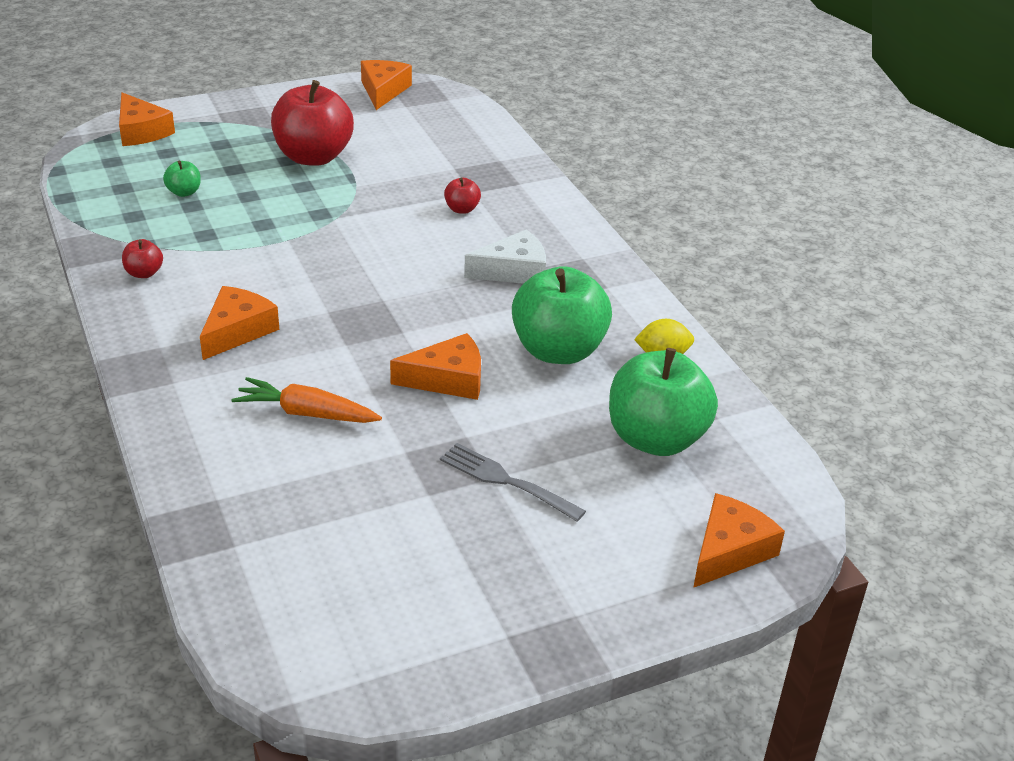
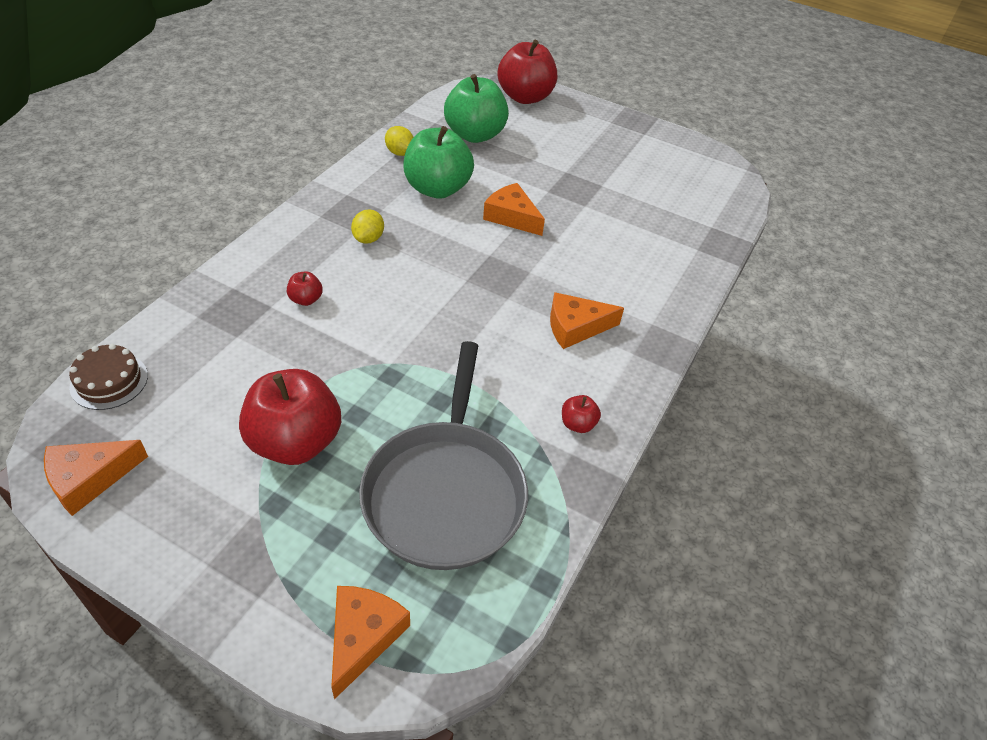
camera: 130 degrees left, 10 degrees up
green apple [163,161,201,197] -> grey pan [359,341,528,570]
orange carrot [231,377,382,423] -> none
grey fork [440,443,586,522] -> none
white cheese [464,229,546,284] -> yellow lemon [351,209,384,244]
orange cheese [693,493,785,588] -> red apple [497,40,557,104]
none -> brown cake [69,344,148,410]

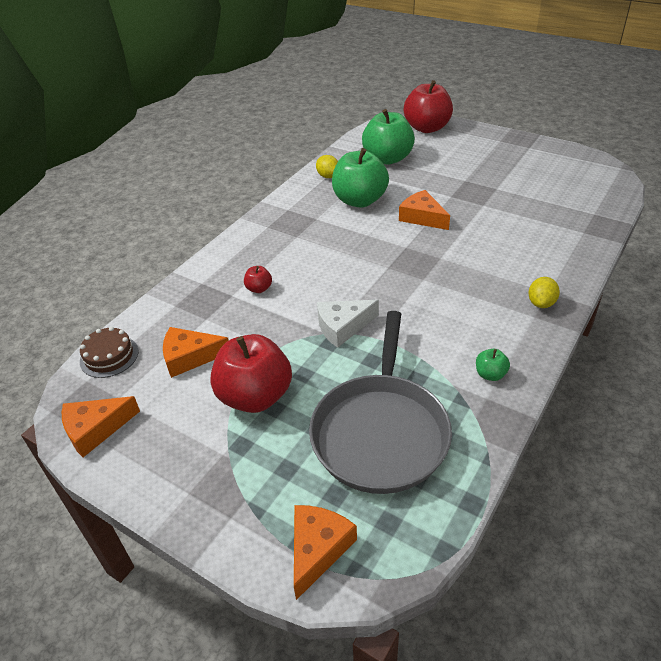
camera: 10 degrees right, 5 degrees down
yellow lemon [351,209,384,244] -> yellow lemon moved to [528,277,560,308]
orange cheese [550,292,624,349] -> orange cheese moved to [163,327,229,378]
red apple [562,395,601,433] -> green apple [476,349,510,381]
none -> white cheese [317,300,379,348]

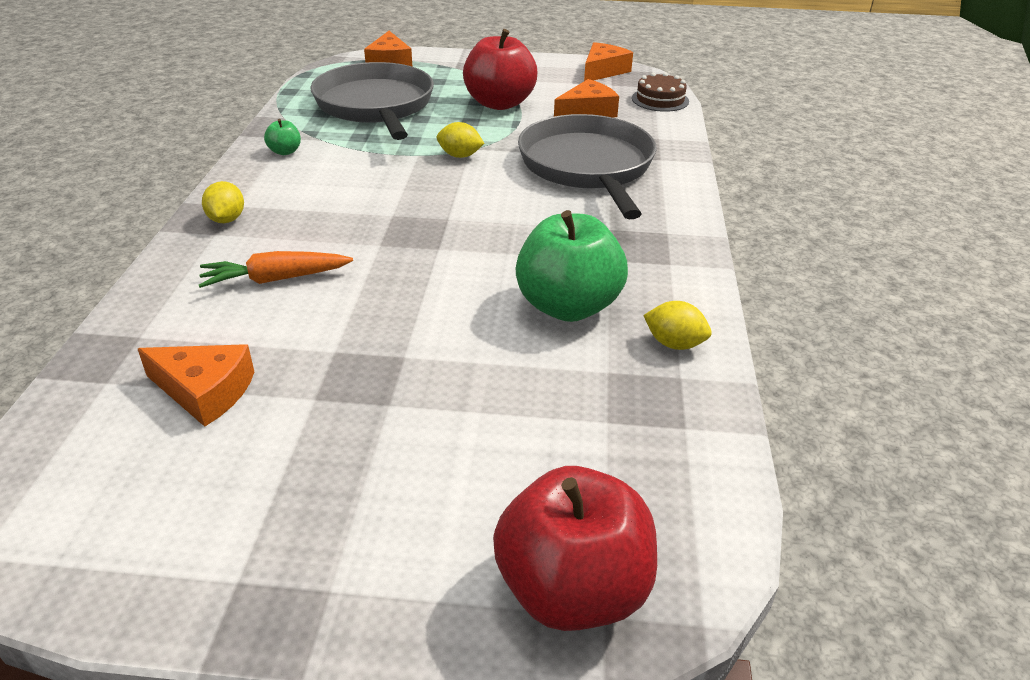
camera: 150 degrees right, 5 degrees down
red apple [244,266,272,293] -> grey pan [518,114,657,219]
white cheese [317,300,379,348] -> yellow lemon [437,122,485,158]
green apple [362,109,415,165] -> none
orange cheese [399,190,450,230] -> orange cheese moved to [138,344,254,427]
none -> orange carrot [198,251,353,288]

